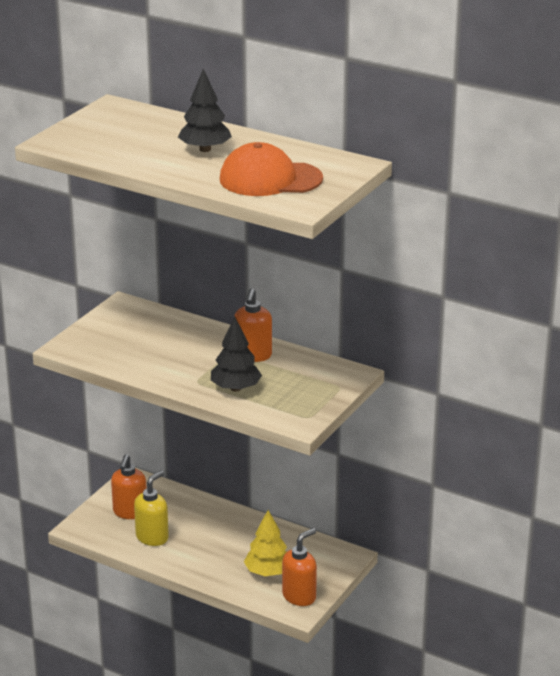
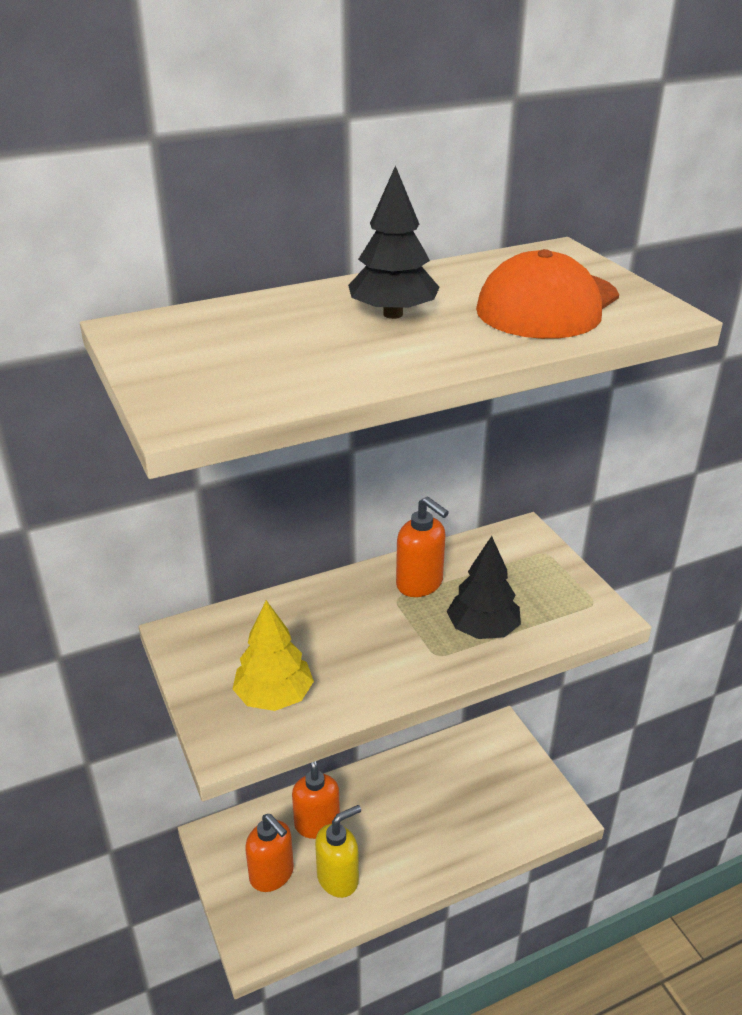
camera: 55 degrees left, 5 degrees up
yellow soap dispenser [134,471,169,546] -> yellow soap dispenser turned 75 degrees clockwise [315,805,361,898]
yellow tree [244,510,287,576] -> yellow tree moved to [233,600,314,711]
orange soap dispenser [282,528,317,606] -> orange soap dispenser moved to [292,761,340,839]

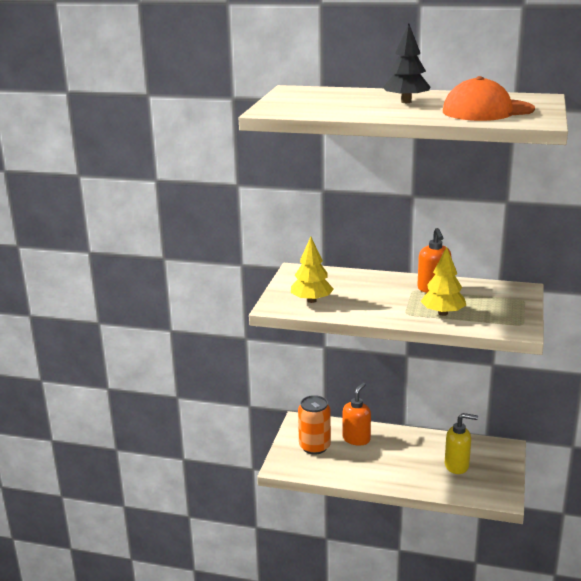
camera: 40 degrees right, 10 degrees down
orange soap dispenser [245,814,294,892] -> orange can [298,395,331,455]
yellow soap dispenser [315,805,361,898] -> yellow soap dispenser moved to [445,413,478,474]
black tree [447,536,521,639] -> yellow tree [420,247,466,316]

